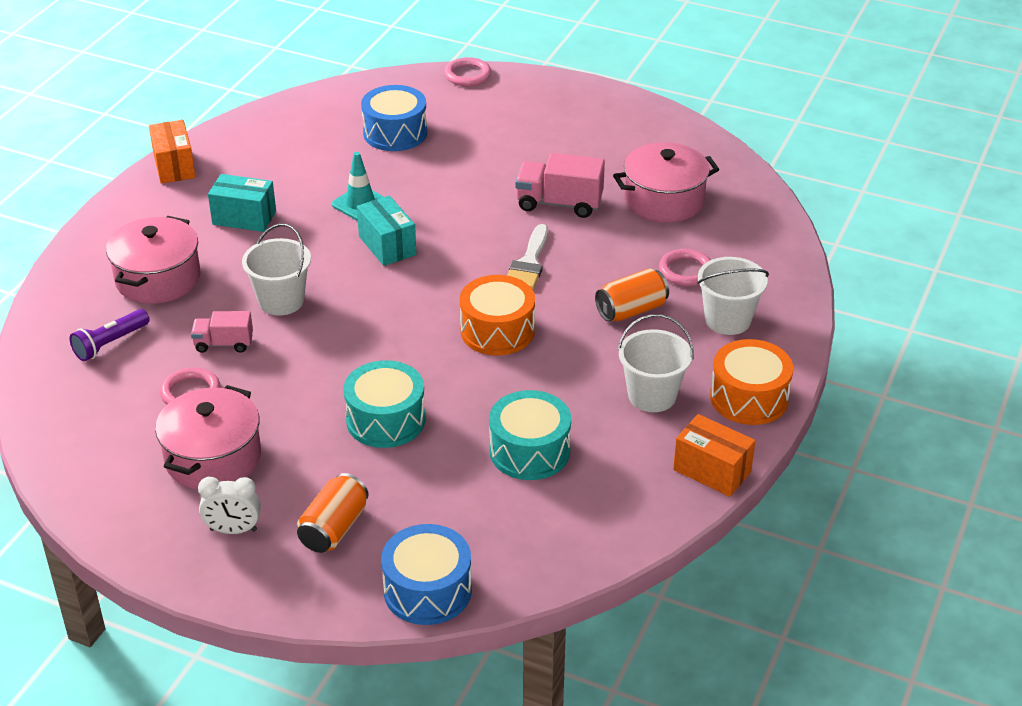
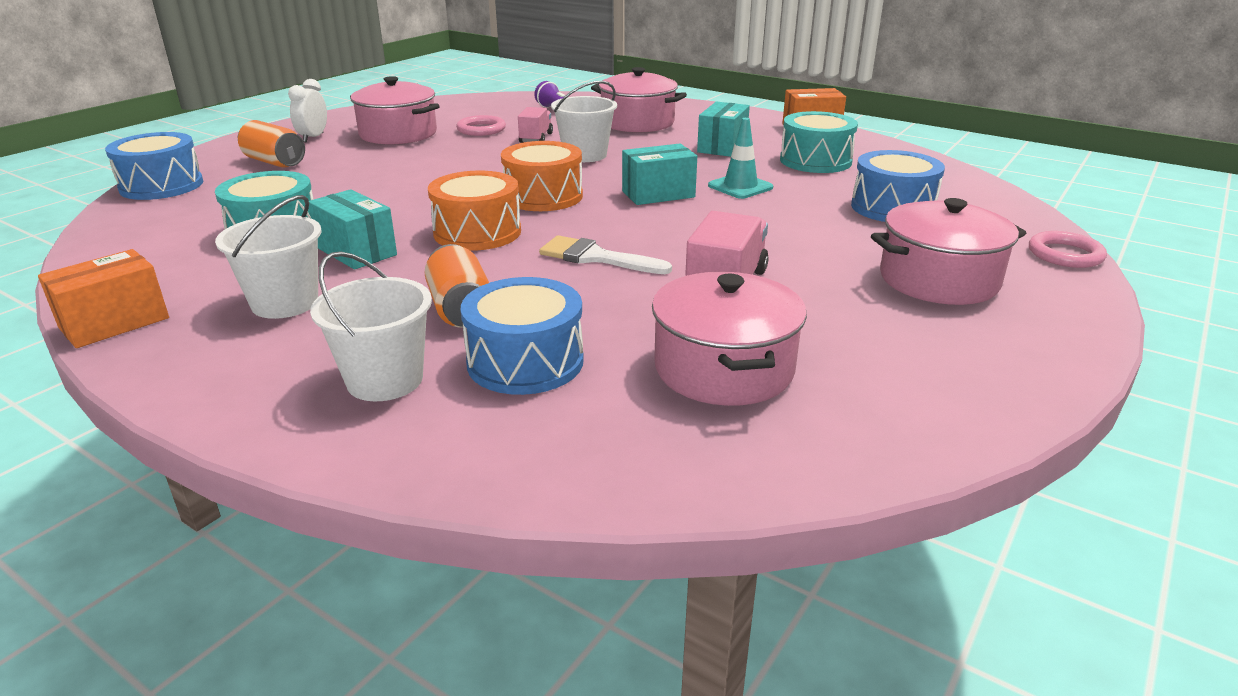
camera: 100 degrees right, 10 degrees down
turquoise drum [343,360,426,448] -> turquoise drum moved to [780,111,858,173]
pink ring [659,249,711,286] -> blue drum [461,277,584,395]
orange drum [710,339,793,425] -> orange drum moved to [501,141,583,211]
none -> turquoise box [309,189,397,270]
none -> pink pot [871,198,1026,305]

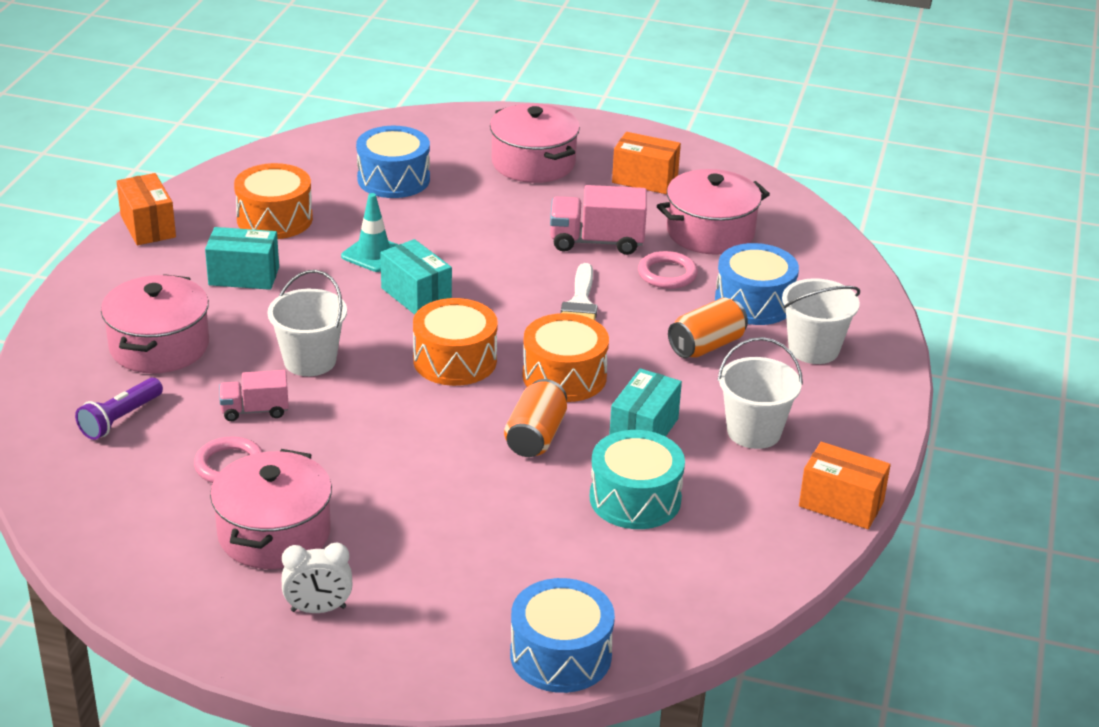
camera: 110 degrees left, 5 degrees up
orange can [238,120,305,168] -> orange can moved to [504,379,567,457]
turquoise drum [780,111,858,173] -> orange drum [234,163,313,239]
pink ring [1029,231,1107,268] -> pink ring moved to [638,251,698,289]
none -> orange box [612,132,681,194]

